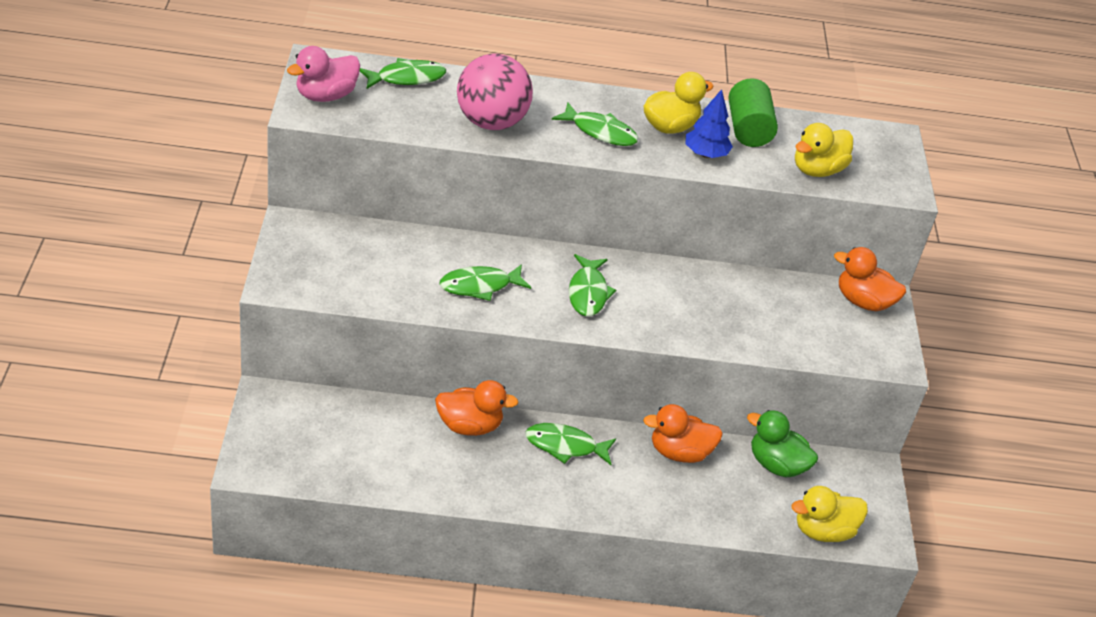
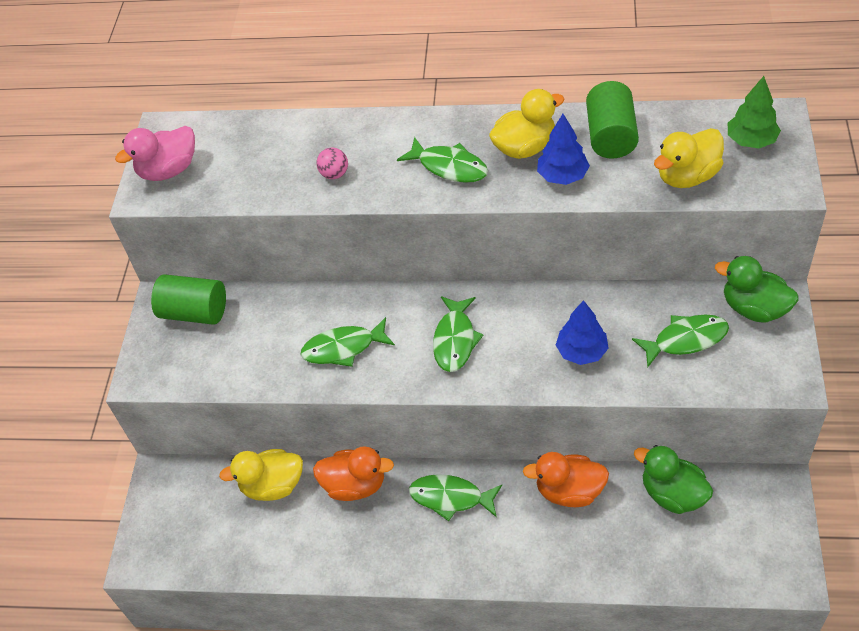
camera: 15 degrees right, 10 degrees up
green fish [360,58,446,89] -> green fish moved to [632,314,729,367]
pink ball [457,54,533,130] -> pink ball [316,147,348,179], size x0.40
yellow duck [792,486,868,542] -> yellow duck moved to [219,449,303,501]
orange duck [834,247,906,311] -> green duck [715,256,798,323]
none -> green cylinder [151,274,226,325]
none -> blue tree [556,300,609,365]
none -> green tree [728,76,781,148]

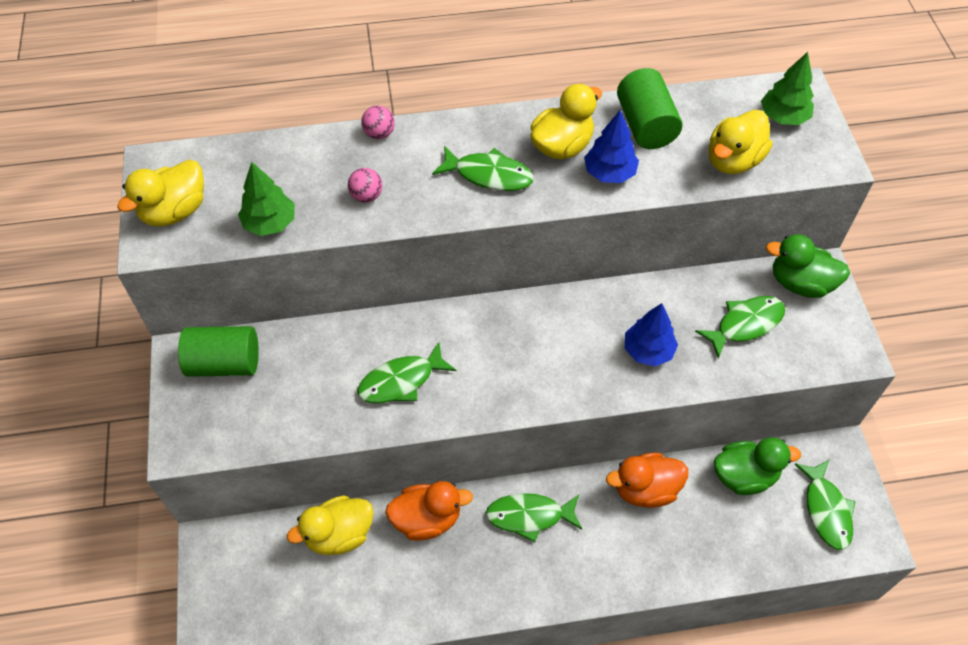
camera: 20 degrees left, 5 degrees up
pink duck [115,126,195,181] -> yellow duck [117,160,204,226]
green fish [433,296,483,372] -> green fish moved to [794,460,855,550]
green duck [634,445,713,514] -> green duck turned 150 degrees clockwise [714,438,801,495]
none -> green tree [238,162,295,236]
none -> pink ball [362,105,395,139]

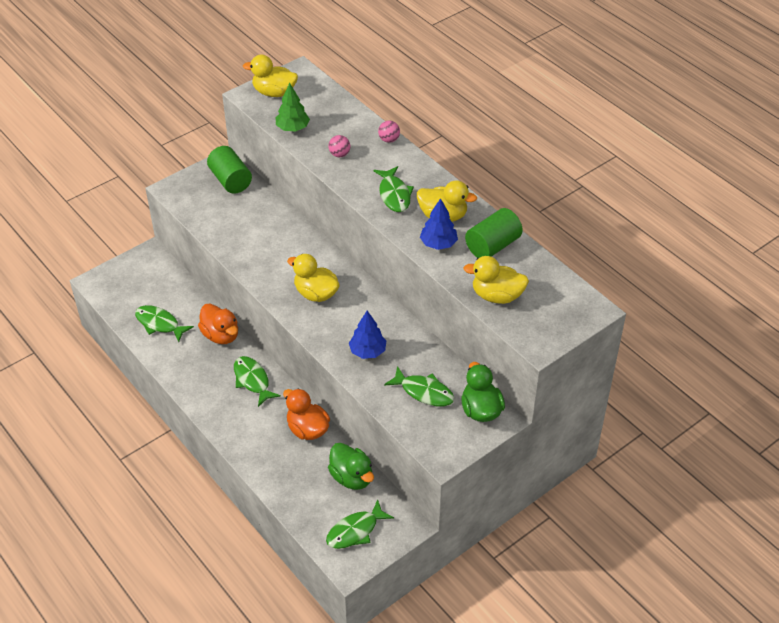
camera: 60 degrees right, 10 degrees down
yellow duck [287,495,374,555] -> yellow duck moved to [287,254,340,302]
green fish [357,342,456,403] -> green fish moved to [135,305,194,342]
green tree [761,52,814,125] -> none

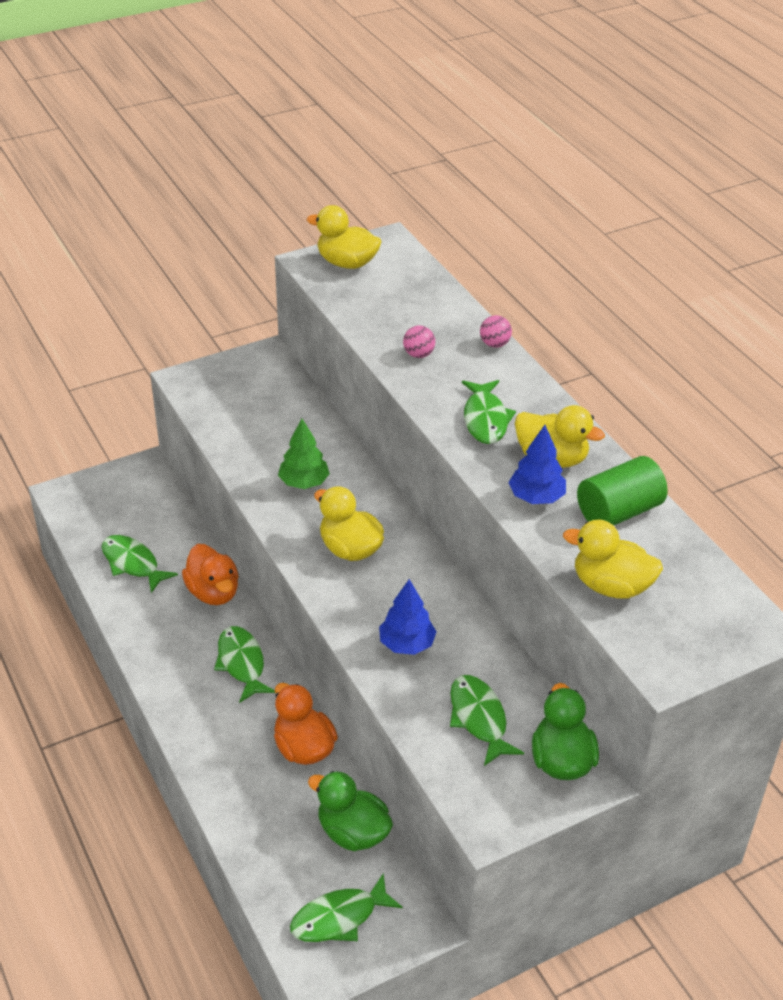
camera: 10 degrees right, 5 degrees down
green cylinder [207,146,252,193] -> none
green tree [276,83,310,132] -> green tree moved to [278,419,330,489]
green duck [328,443,374,490] -> green duck turned 150 degrees clockwise [308,771,393,851]
green fish [384,366,454,406] -> green fish turned 150 degrees counterclockwise [450,675,524,766]

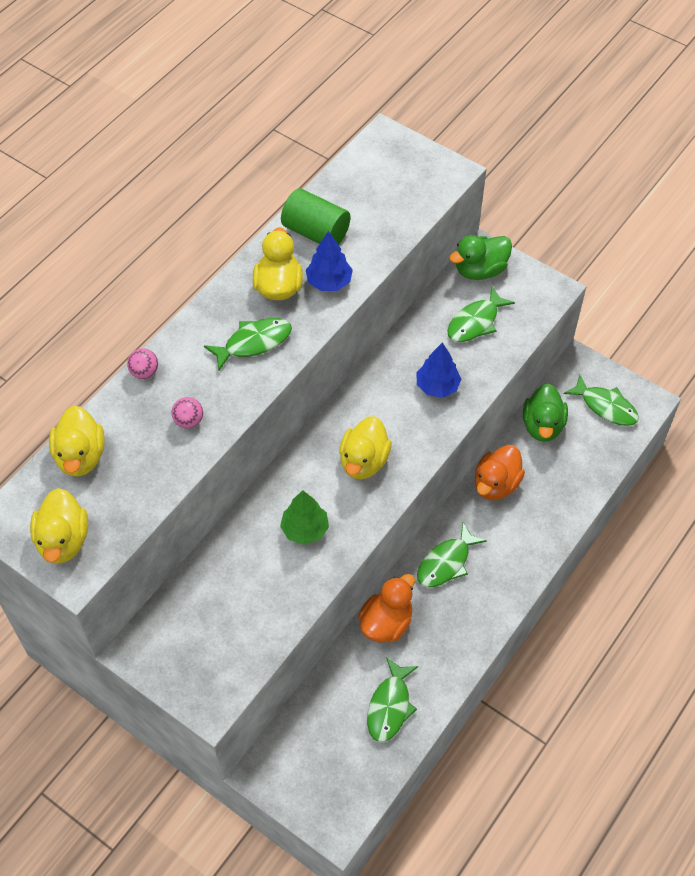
camera: 115 degrees left, 15 degrees up
yellow duck [563,520,663,599] -> yellow duck moved to [49,405,105,477]

